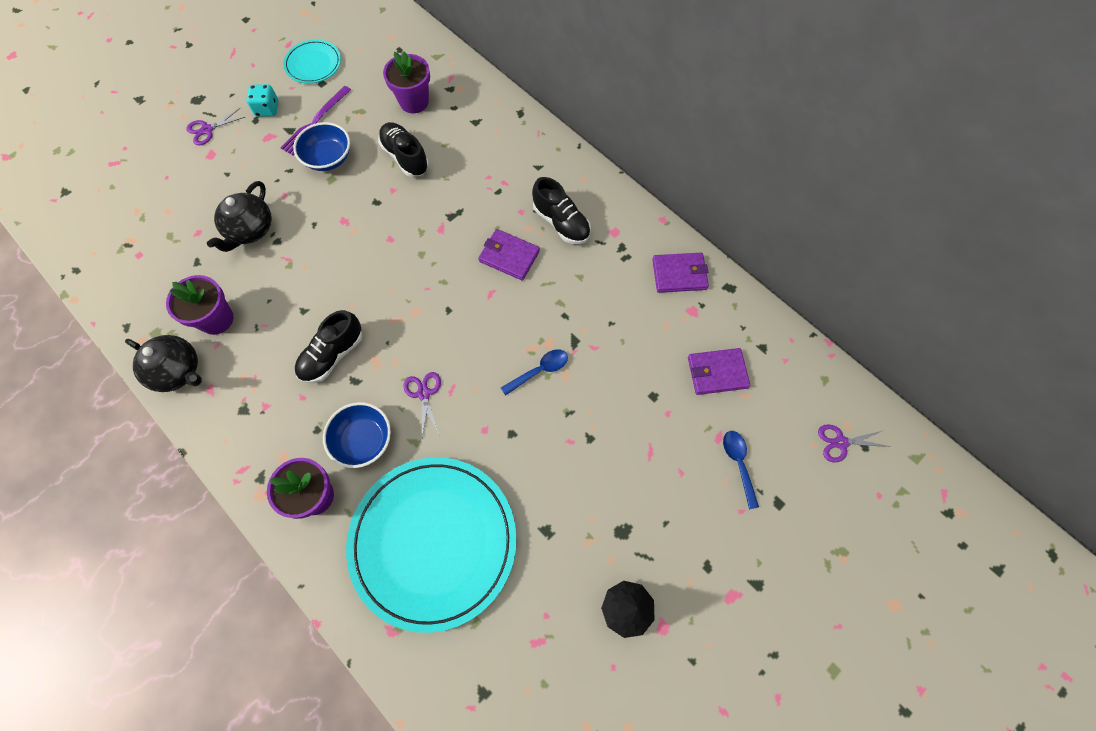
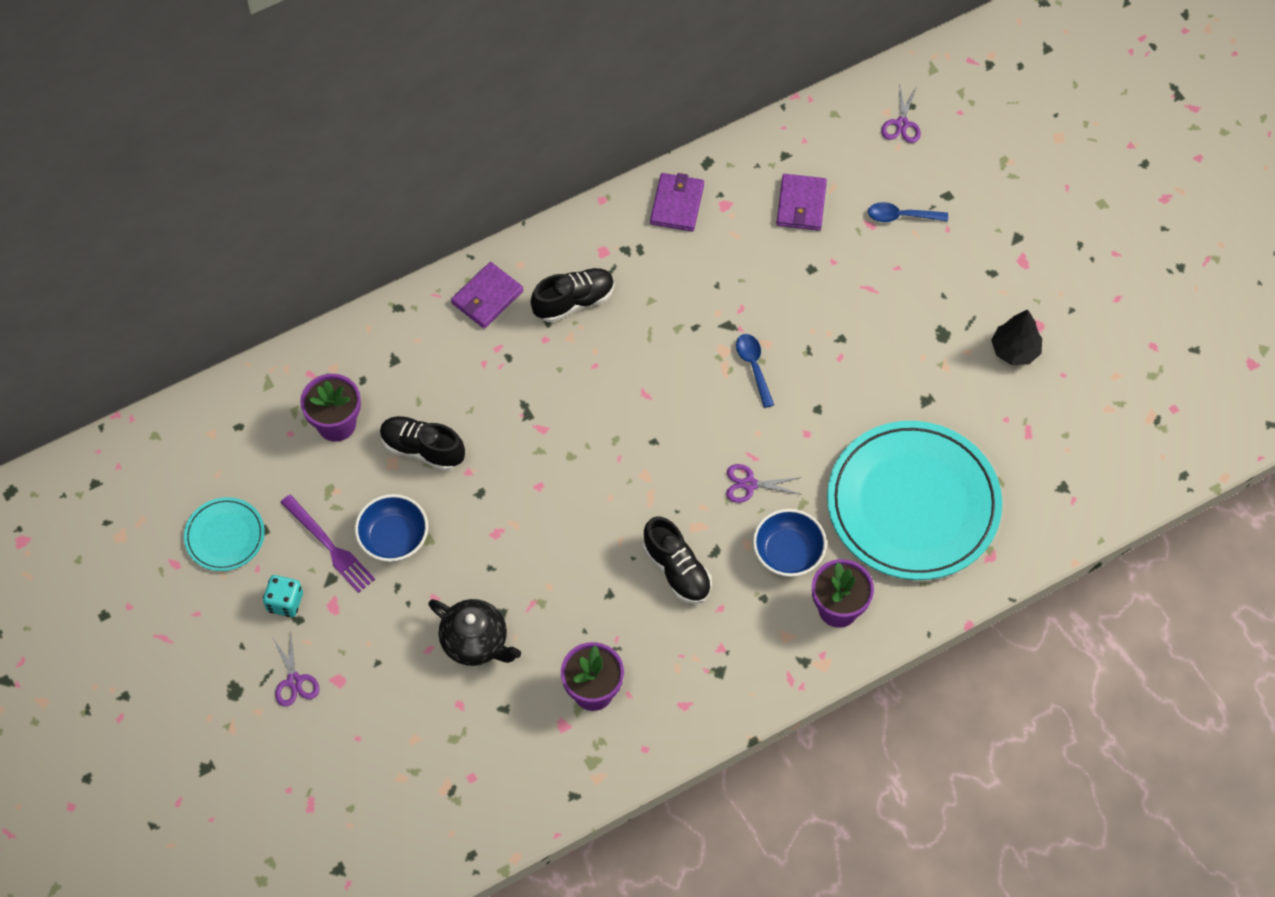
camera: 75 degrees left, 5 degrees down
black teapot [125,335,202,392] -> none
black shoe [378,122,429,177] -> black shoe turned 45 degrees clockwise [380,416,465,471]
purple wallet [478,229,540,281] -> purple wallet moved to [451,262,524,329]

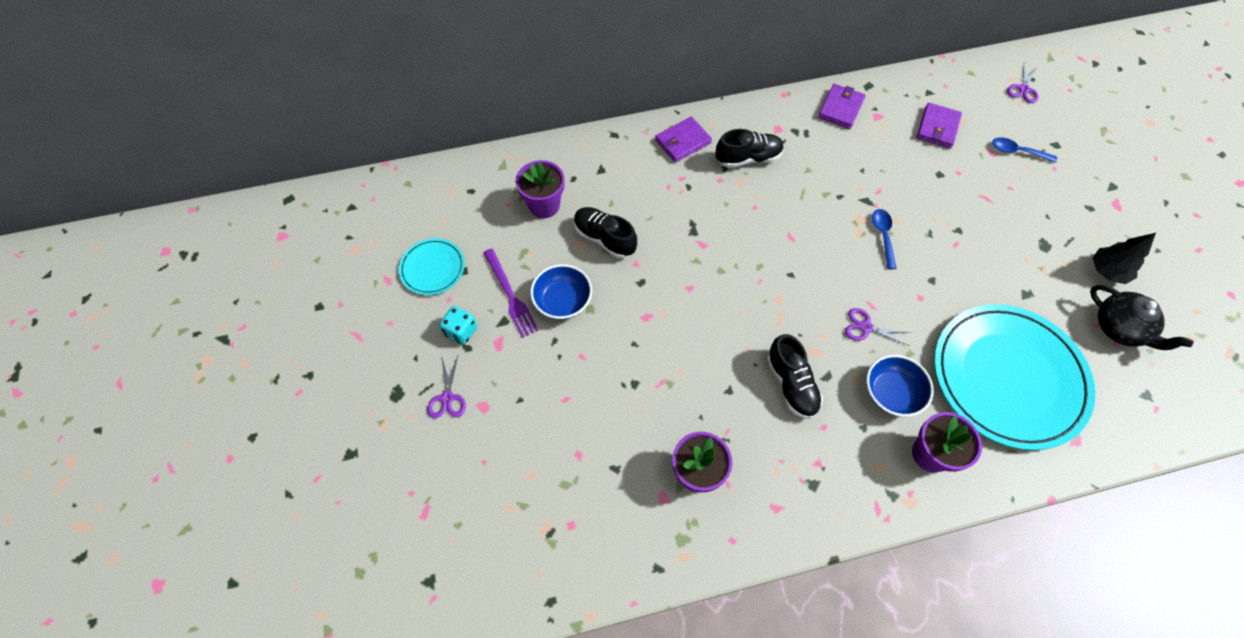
camera: 15 degrees right, 0 degrees up
black teapot [428,599,521,666] -> black teapot moved to [1090,285,1194,350]

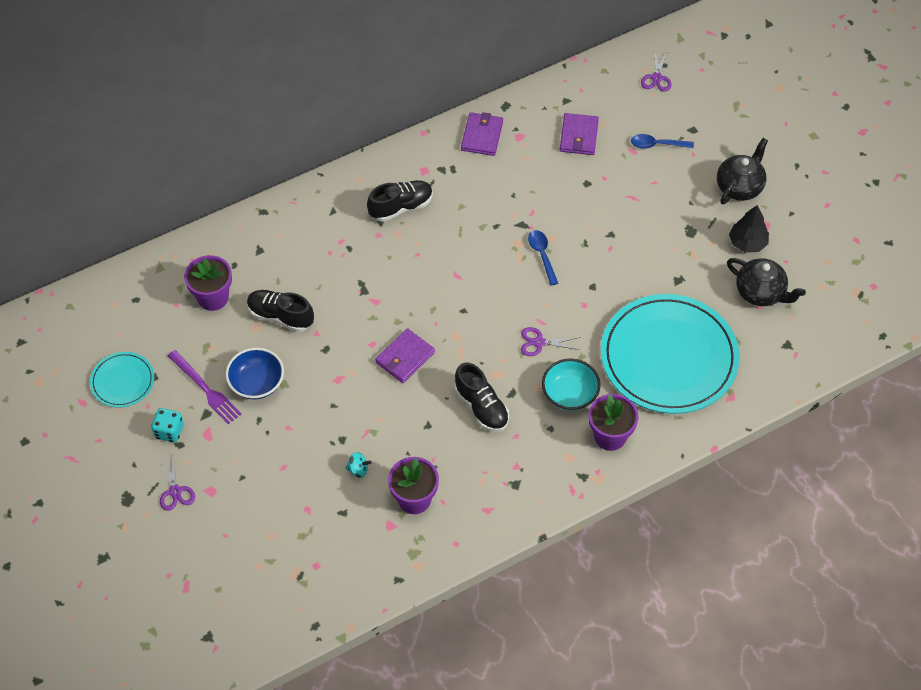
camera: 15 degrees left, 5 degrees down
purple wallet [655,117,712,162] -> purple wallet moved to [375,328,435,383]
blue bowl [866,354,934,417] -> turquoise bowl [542,358,601,411]
none -> turquoise spinning top [345,452,372,478]
none -> black teapot [717,138,768,205]

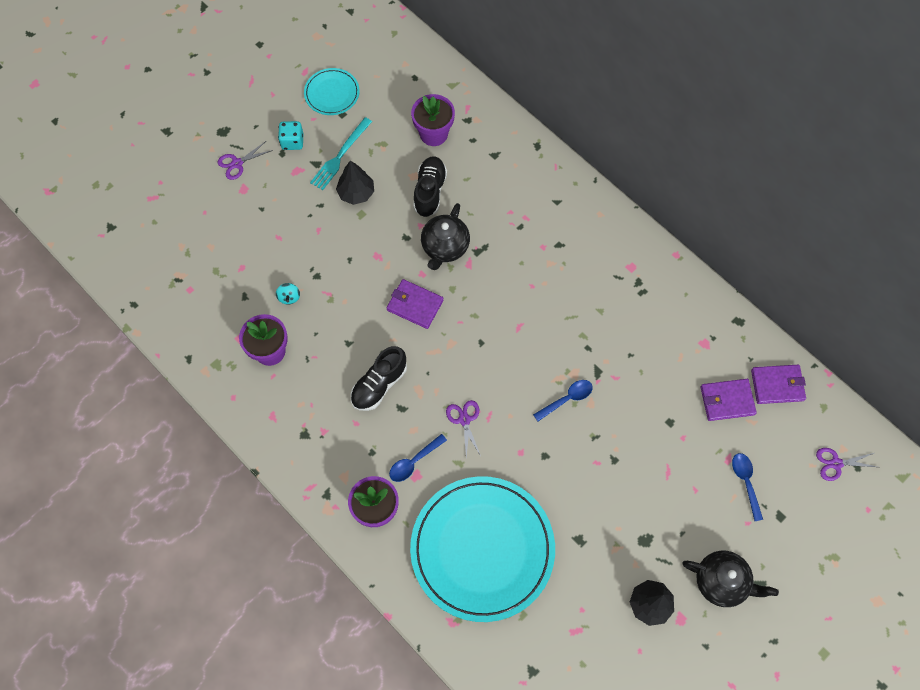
camera: 75 degrees right, 10 degrees up
purple fork [168,350,241,424] -> turquoise fork [310,117,372,190]
blue bowl [226,348,284,400] -> black tree [336,161,374,205]
black shoe [367,180,433,222] -> none
purple wallet [461,112,503,156] -> purple wallet moved to [751,365,806,404]
turquoise bowl [542,358,601,411] -> blue spoon [389,434,447,482]
black teapot [727,258,806,306] -> black teapot moved to [421,203,470,270]

